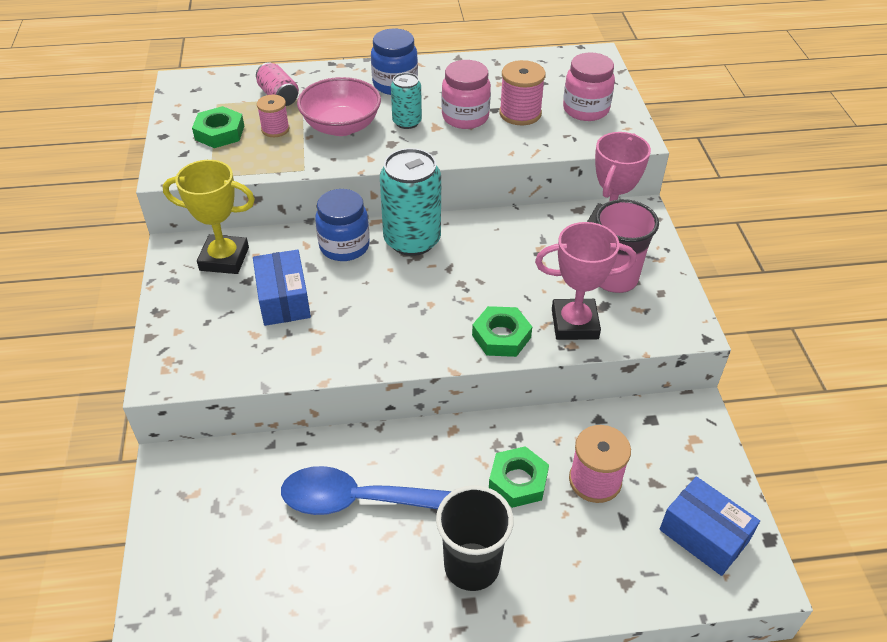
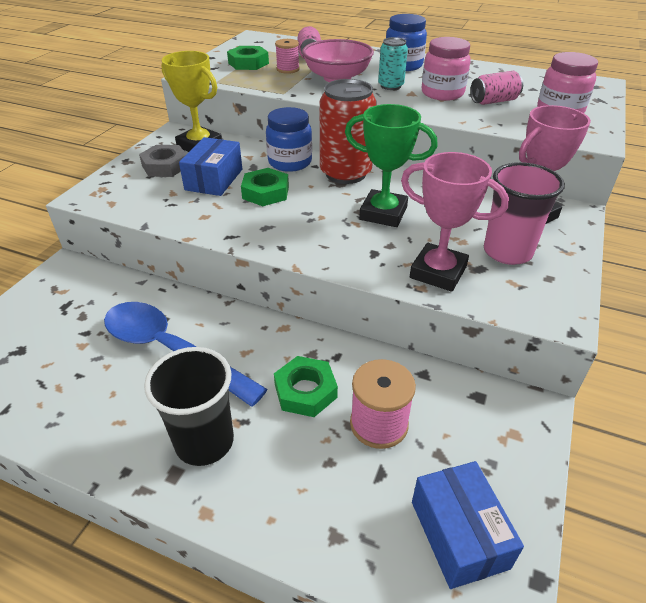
camera: 30 degrees right, 5 degrees down
turquoise can [380,148,441,256] -> red can [320,79,377,184]
green nut [472,306,532,357] -> green nut moved to [241,168,289,206]
pink spool [499,60,546,125] -> pink can [470,71,523,105]
none -> grey nut [139,145,186,177]
none -> green trophy [345,104,438,227]

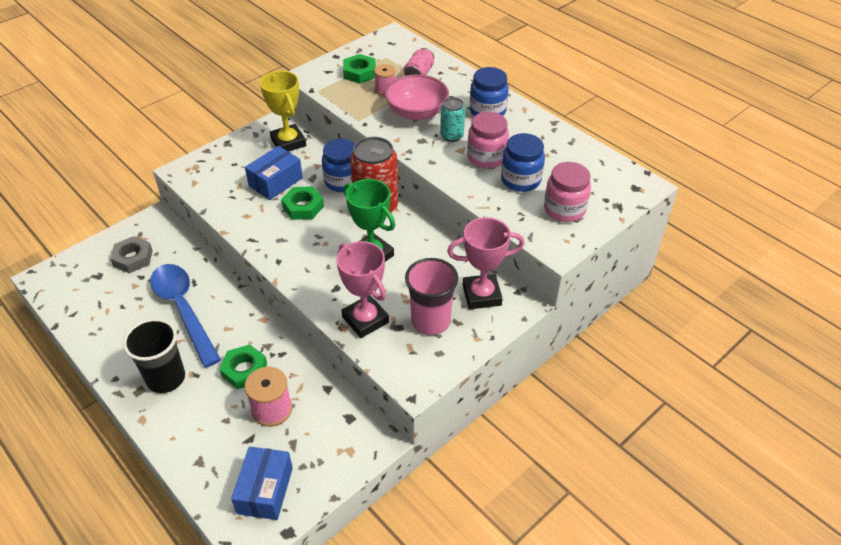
camera: 25 degrees right, 5 degrees up
grey nut [139,145,186,177] -> grey nut moved to [110,236,153,273]
pink can [470,71,523,105] -> blue jar [501,133,545,192]

